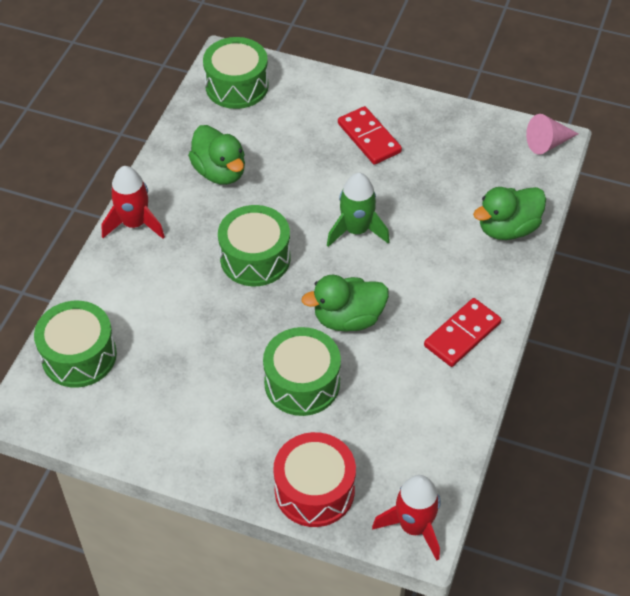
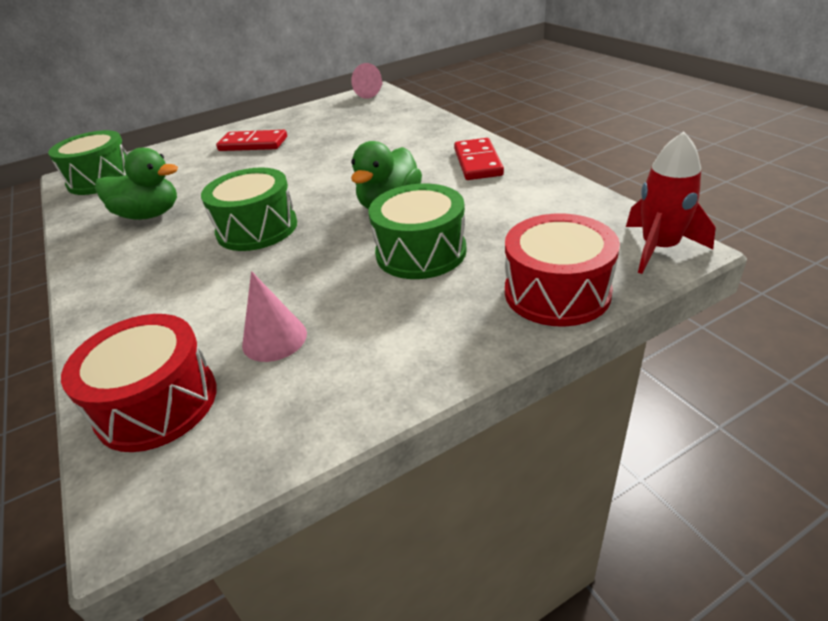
camera: 45 degrees left, 15 degrees down
green drum [34,301,117,388] -> red drum [61,314,217,452]
red rocket [102,166,165,239] -> none
green rocket [327,173,390,247] -> none
green duck [473,187,546,240] -> none
none -> pink cone [242,271,307,362]

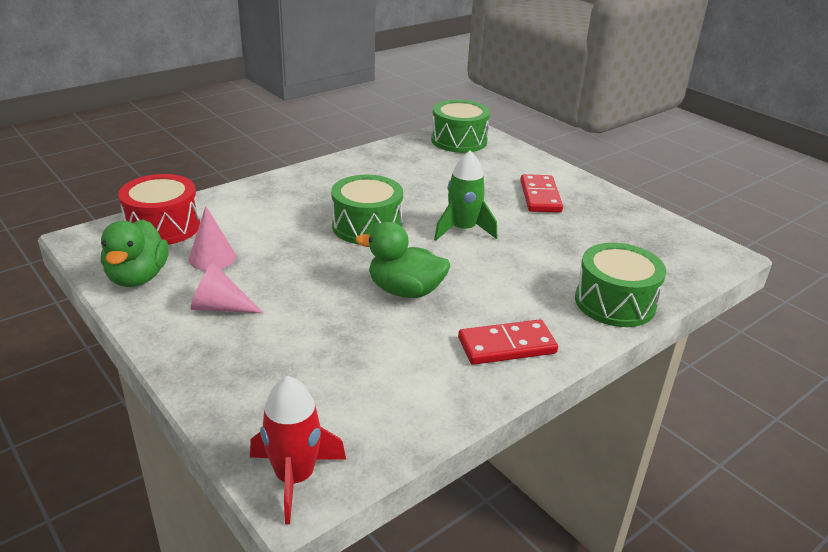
camera: 75 degrees right, 5 degrees down
green duck [95,148,178,220] -> green duck moved to [101,219,169,287]
pink cone [351,63,383,99] -> pink cone moved to [191,263,263,313]
green drum [368,184,467,279] -> green drum moved to [575,243,666,327]
red drum [505,213,620,327] -> none
none -> green rocket [434,151,497,241]

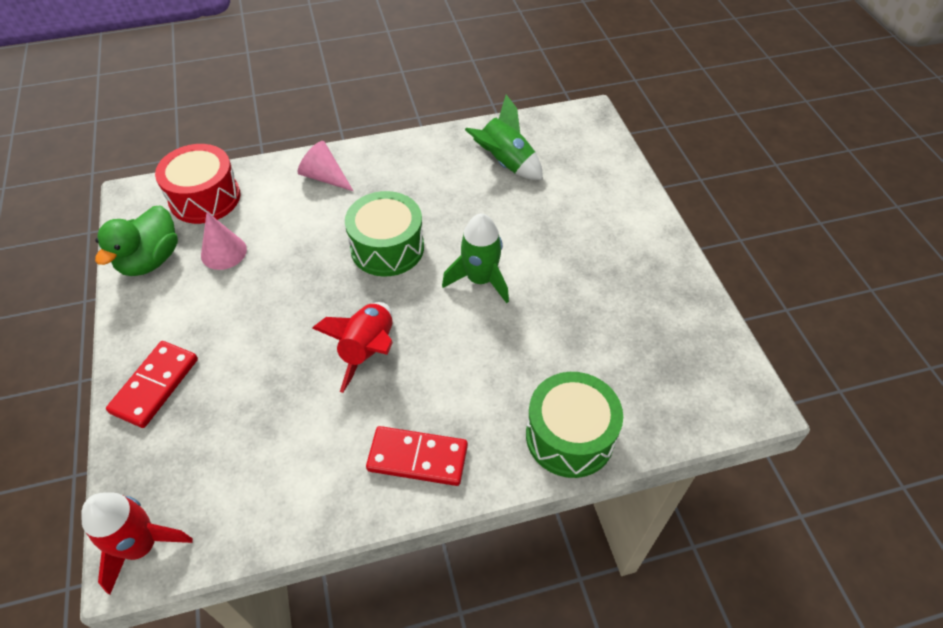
camera: 25 degrees right, 20 degrees up
pink cone [191,263,263,313] -> pink cone moved to [297,141,353,191]
green duck [356,222,450,298] -> red rocket [312,302,393,393]
green drum [431,100,490,153] -> none
red domino [521,174,563,213] -> red domino moved to [106,341,198,428]
none -> green rocket [465,95,543,180]

